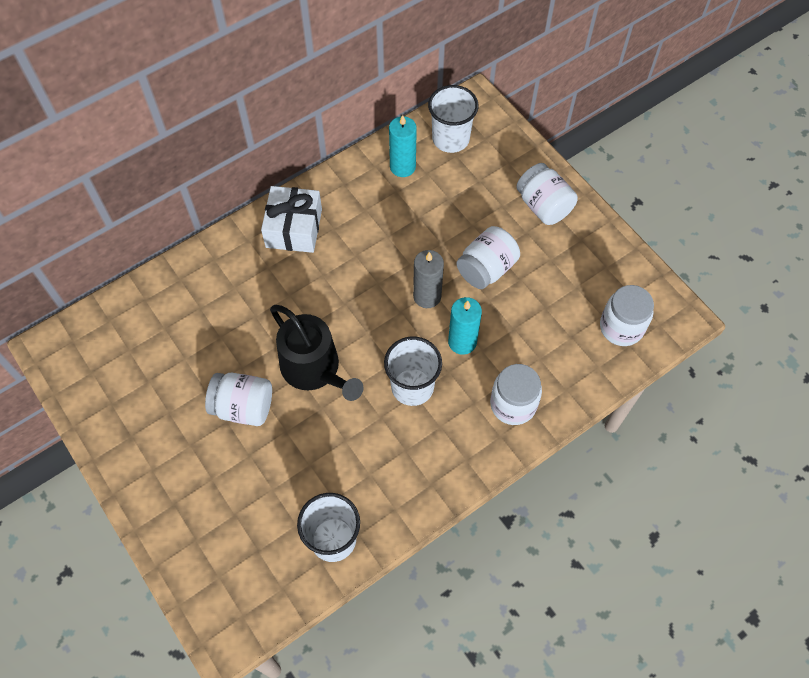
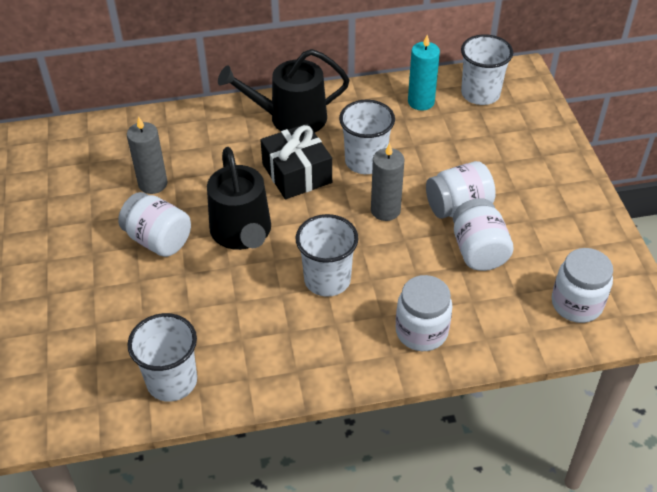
camera: 25 degrees right, 15 degrees down
white gift [261,186,322,253] -> black watering can [218,49,349,133]
turquoise candle [448,297,482,355] -> none
white jar [516,163,578,225] -> white jar moved to [453,198,514,271]
none -> grey candle [127,116,167,194]
none -> black gift [260,123,332,199]
none -> white cup [339,100,395,174]

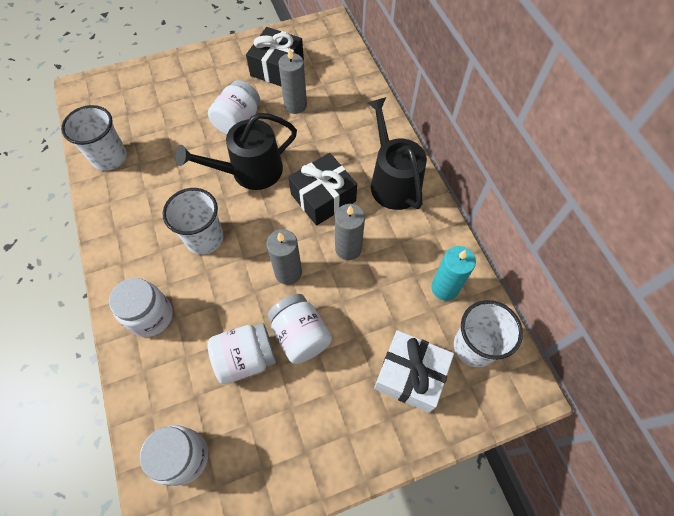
camera: 80 degrees right, 15 degrees up
white cup [339,100,395,174] -> grey candle [335,204,365,260]
none -> black gift [246,27,304,87]
none -> white gift [374,330,454,413]

